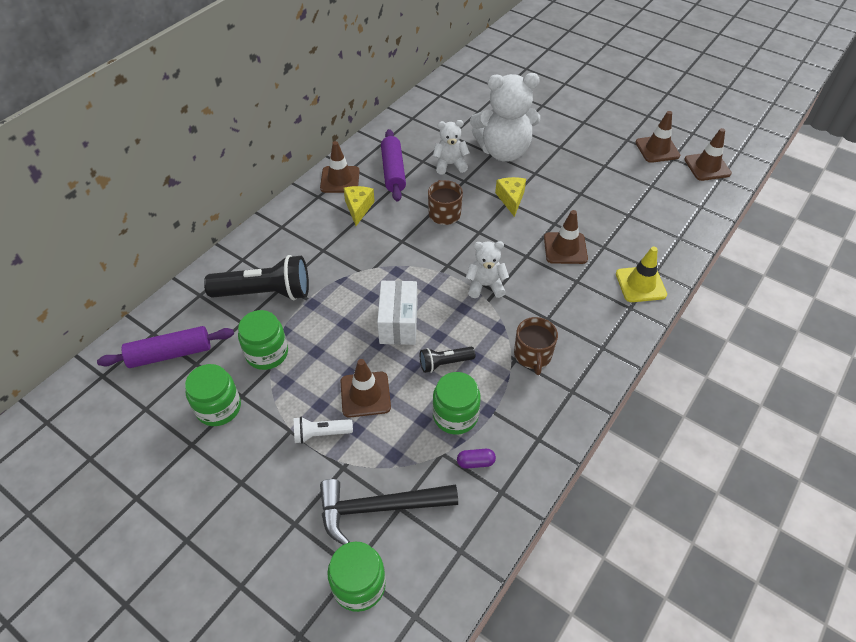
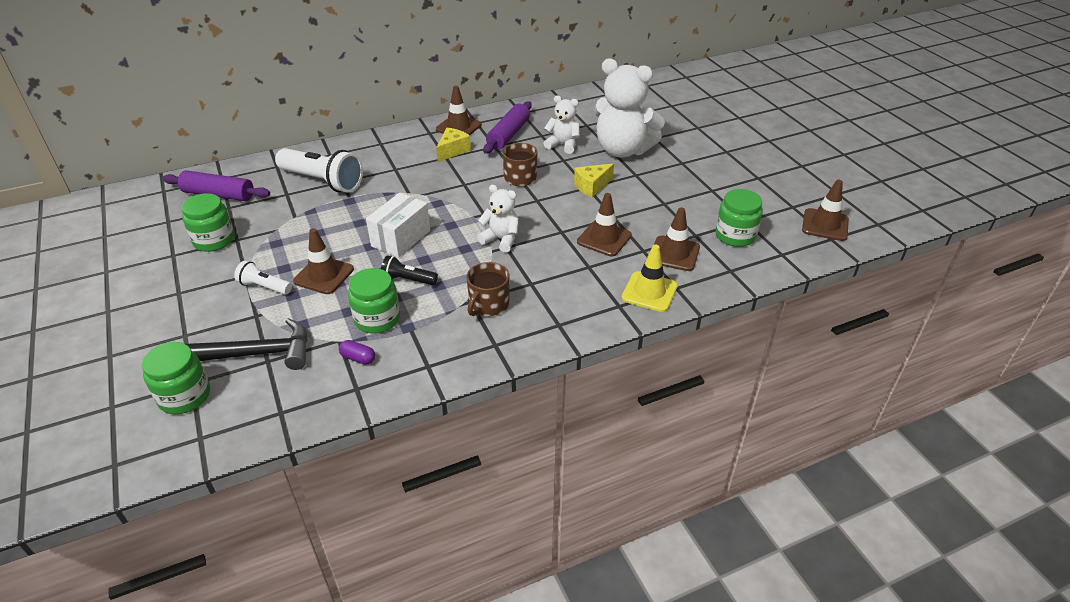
camera: 30 degrees right, 10 degrees down
black flashlight [204,255,309,300] -> white flashlight [275,148,363,193]
green jar [238,310,288,370] -> green jar moved to [715,189,763,247]
black hammer [320,479,458,545] -> black hammer turned 150 degrees clockwise [186,318,308,370]
yellow cheese [495,177,526,217] -> yellow cheese turned 150 degrees counterclockwise [574,163,614,198]
brown traffic cone [635,111,680,163] -> brown traffic cone moved to [654,207,700,271]

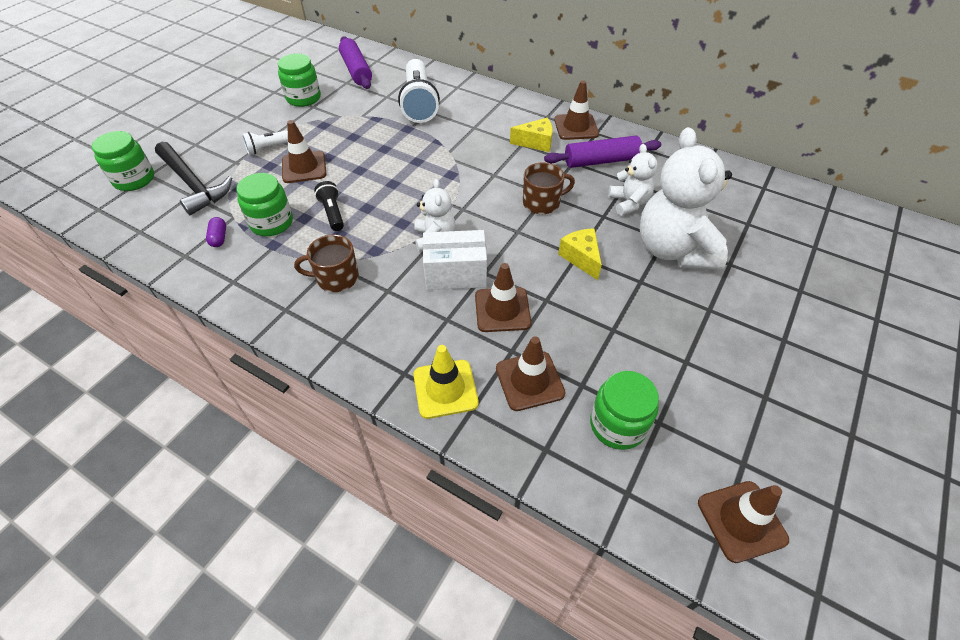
camera: 55 degrees right, 10 degrees up
white flashlight [234,261,292,295] -> white flashlight turned 105 degrees counterclockwise [242,130,288,155]
white box [366,193,430,258] -> white box moved to [423,230,487,290]
yellow cheese [574,163,614,198] -> yellow cheese turned 45 degrees clockwise [558,228,602,280]

